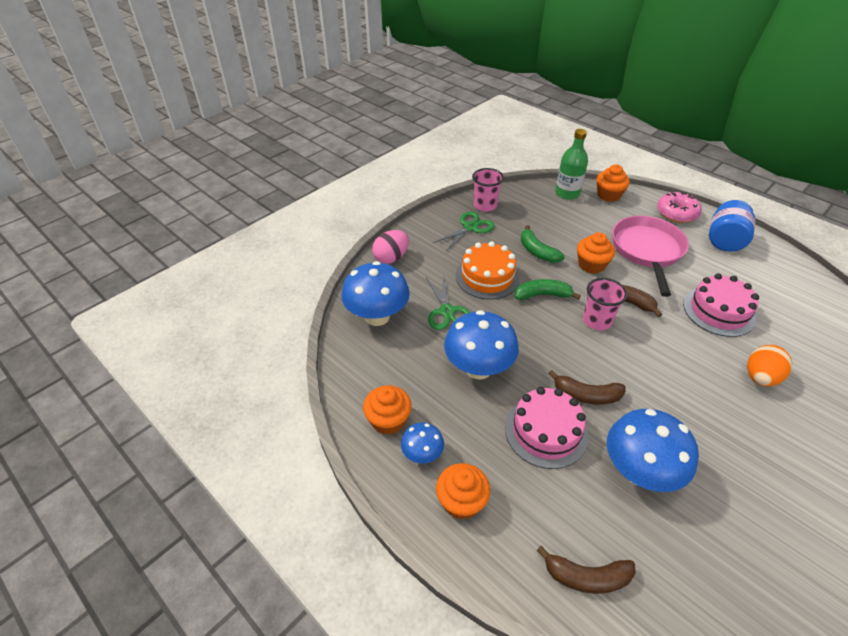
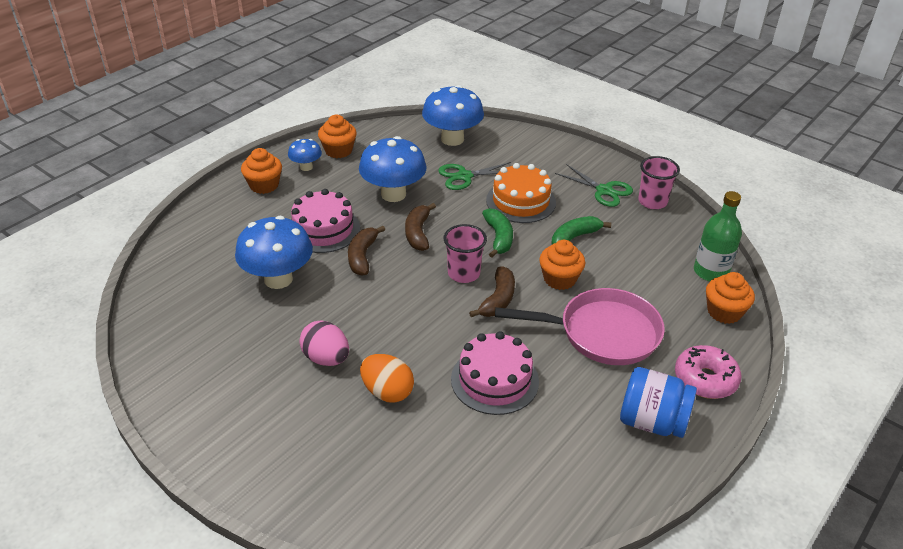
camera: 85 degrees right, 5 degrees down
pink egg [372,230,409,264] -> pink egg moved to [299,320,349,366]
brown banana [537,546,636,594] -> brown banana moved to [405,203,436,251]

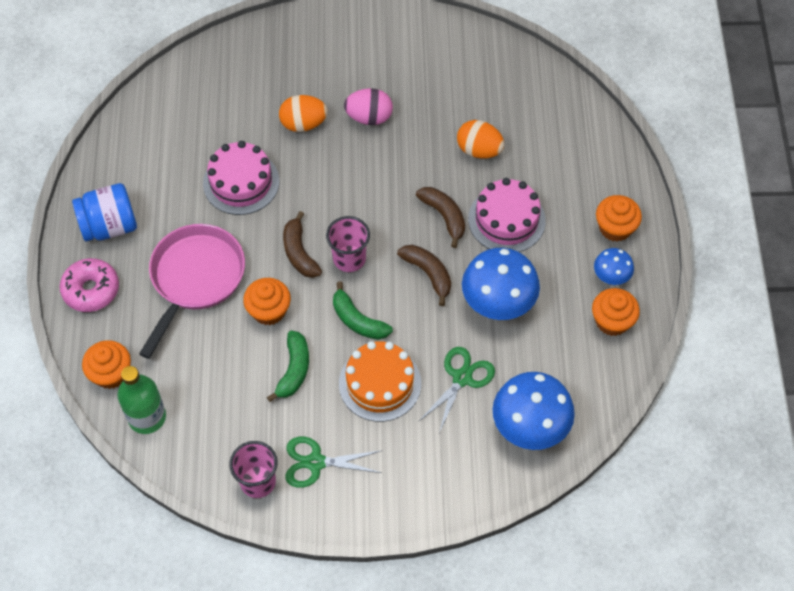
camera: 140 degrees right, 20 degrees up
blue mushroom [235,216,313,289] -> orange egg [457,120,505,159]
pink pan [495,288,665,365] -> pink pan turned 150 degrees clockwise [139,224,245,359]

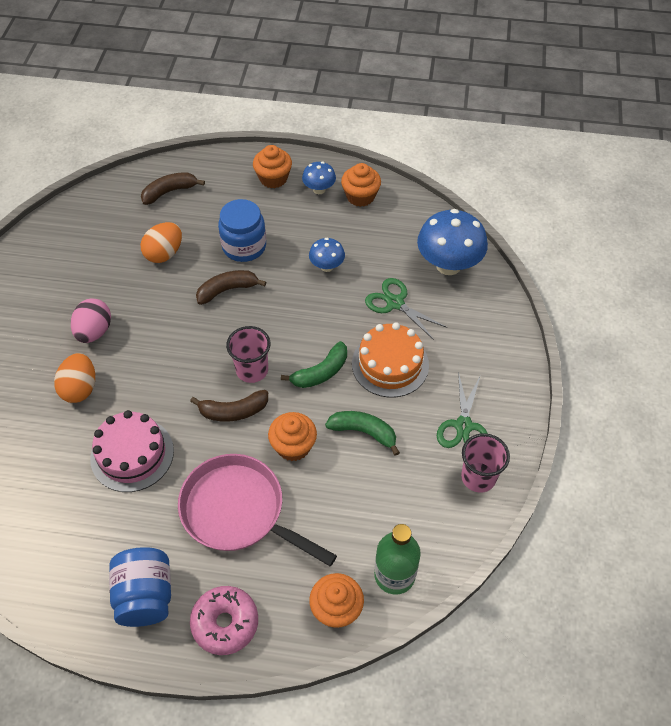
camera: 80 degrees left, 5 degrees down
brown banana [397,245,451,306] -> brown banana moved to [141,172,205,205]
blue mushroom [462,248,540,320] -> blue mushroom [309,238,345,272], size x0.52
pink cake [468,178,546,252] -> blue jar [218,199,266,262]

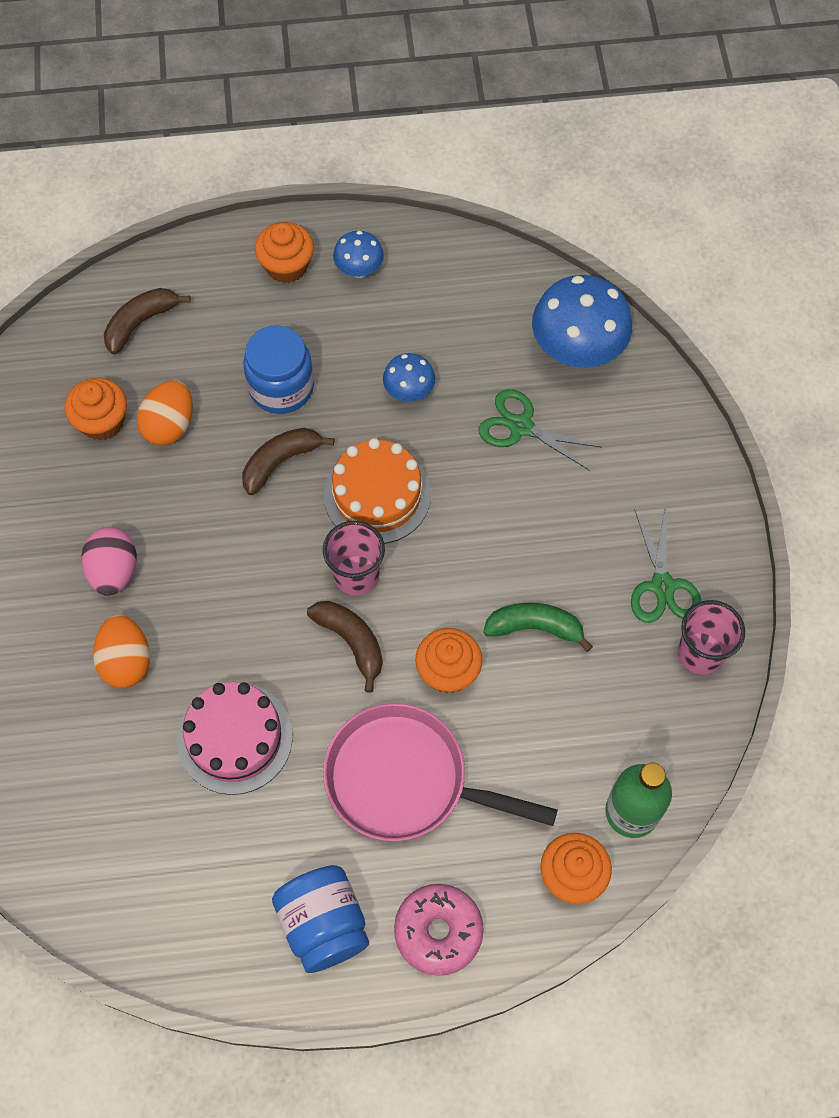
camera: 15 degrees left, 10 degrees up
brown banana [190,390,268,422] -> brown banana turned 105 degrees counterclockwise [307,601,383,693]
green banana [281,341,347,388] -> none
orange cupcake [341,163,381,207] -> orange cupcake moved to [64,378,127,440]
orange cake [352,322,429,398] -> orange cake moved to [324,438,431,544]

